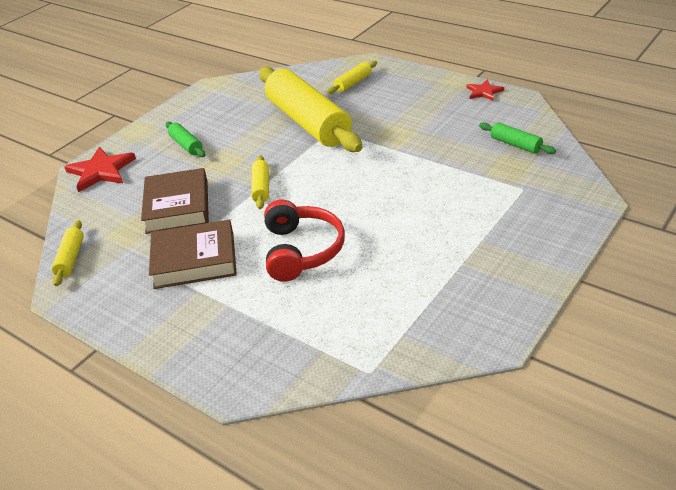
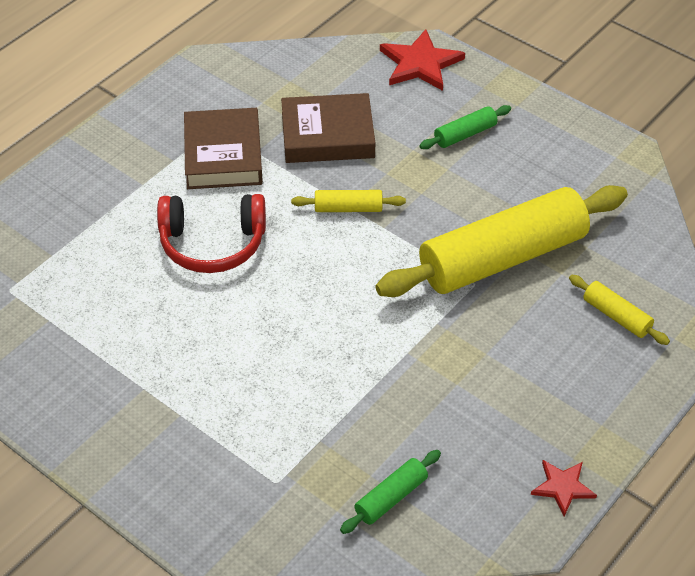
camera: 90 degrees right, 10 degrees up
yellow rolling pin [51,220,84,286] -> none

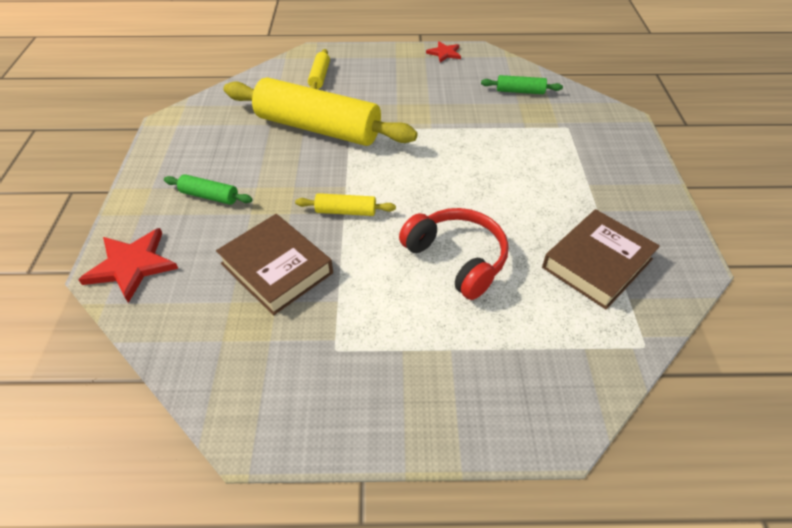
camera: 130 degrees left, 0 degrees up
brown book [184,108,263,189] -> brown book moved to [542,209,660,309]
yellow rolling pin [291,190,406,212] -> yellow rolling pin turned 45 degrees counterclockwise [295,193,396,216]

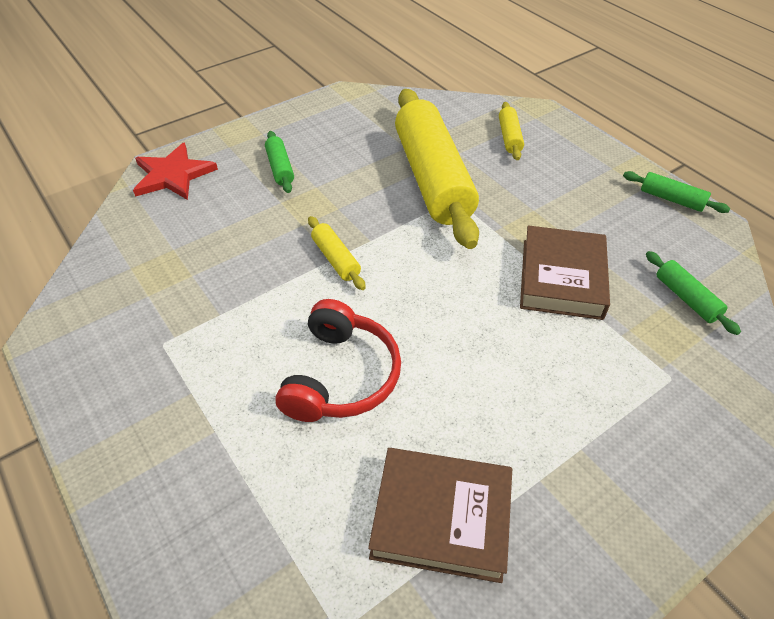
camera: 55 degrees right, 0 degrees up
brown book [216,214,333,315] -> brown book moved to [520,225,610,320]
yellow rolling pin [308,49,330,89] -> yellow rolling pin turned 60 degrees counterclockwise [499,102,524,160]
red star [426,41,461,63] -> green rolling pin [623,171,731,213]

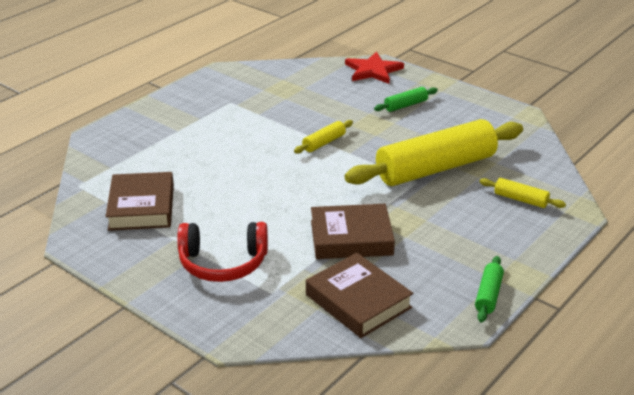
camera: 75 degrees right, 15 degrees down
red headphones [276,299,401,422] -> red headphones moved to [177,222,268,282]
yellow rolling pin [499,102,524,160] -> yellow rolling pin turned 45 degrees clockwise [479,178,566,208]
green rolling pin [646,251,741,335] -> brown book [306,253,413,338]

